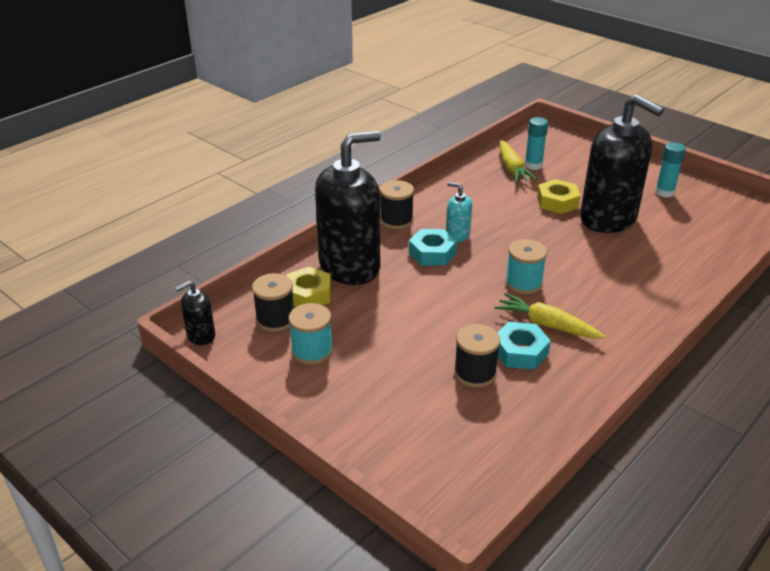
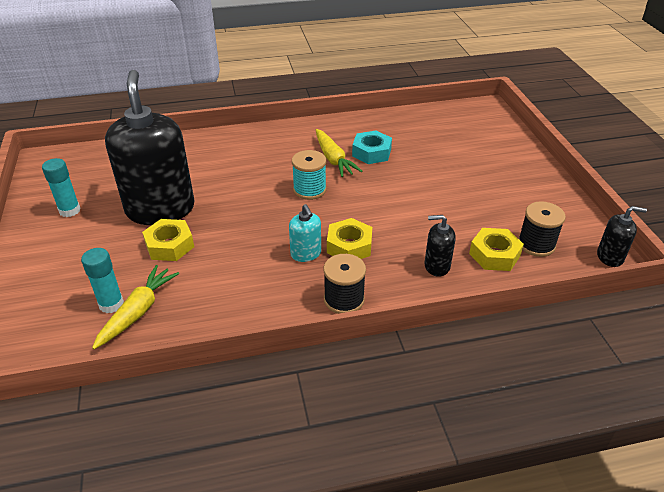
camera: 145 degrees left, 5 degrees up
turquoise spool [288,303,333,365] -> none
black soap dispenser [315,131,381,285] -> black soap dispenser [424,215,456,277], size x0.43
turquoise nut [409,229,457,266] -> yellow nut [327,218,372,259]
black spool [454,324,500,388] -> none

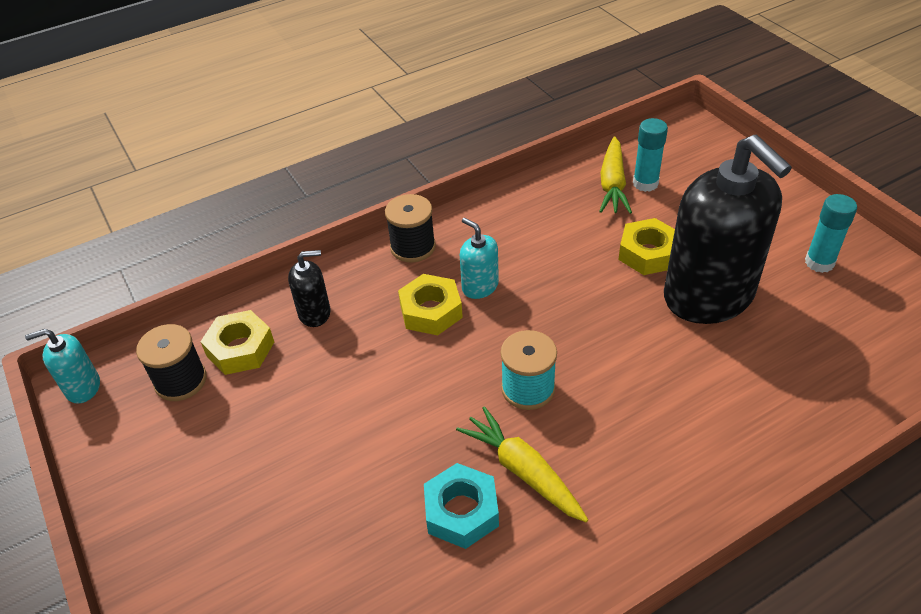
camera: 165 degrees right, 5 degrees up
black soap dispenser [597,206,647,267] -> turquoise soap dispenser [25,329,100,404]

